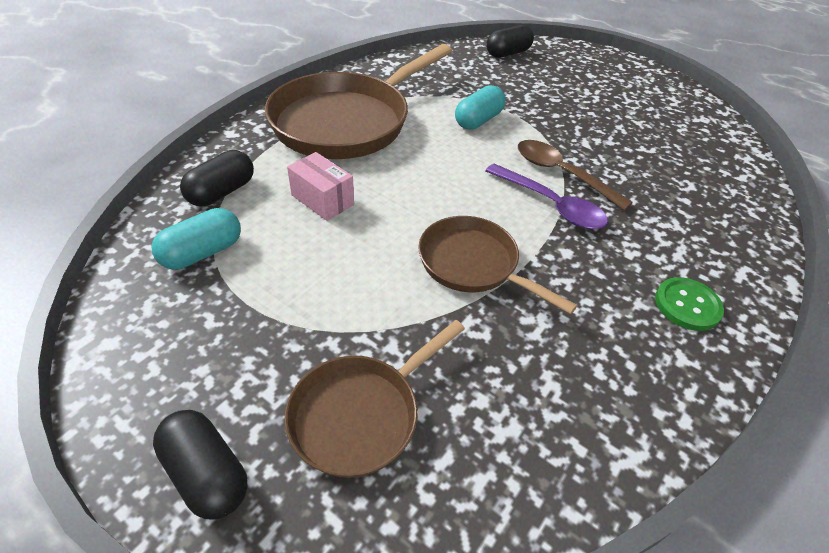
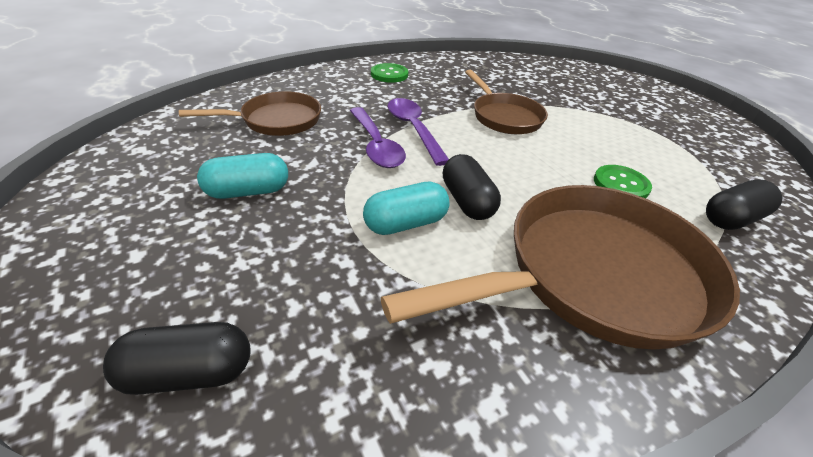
camera: 155 degrees left, 5 degrees down
turquoise capsule [152,208,241,269] -> turquoise capsule moved to [197,153,288,199]
black capsule [153,410,248,519] -> black capsule moved to [443,154,501,220]
brown pan [285,320,465,478] -> brown pan moved to [179,91,321,136]
pink box [287,152,354,221] -> green button [594,165,652,198]
brown spoon [518,140,633,211] -> purple spoon [350,107,406,168]

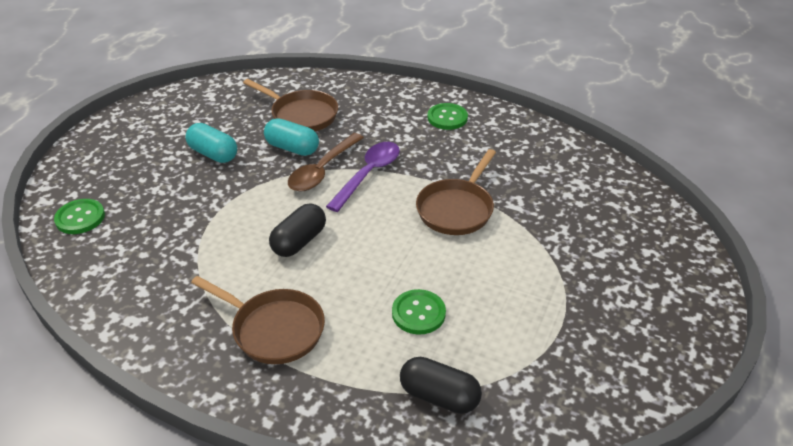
camera: 55 degrees right, 0 degrees up
black capsule [103,322,250,395] -> green button [54,199,105,234]
purple spoon [350,107,406,168] -> brown spoon [288,133,364,191]
turquoise capsule [363,181,450,235] -> turquoise capsule moved to [264,118,319,156]
brown pan [381,185,740,350] -> brown pan [191,276,325,364], size x0.56

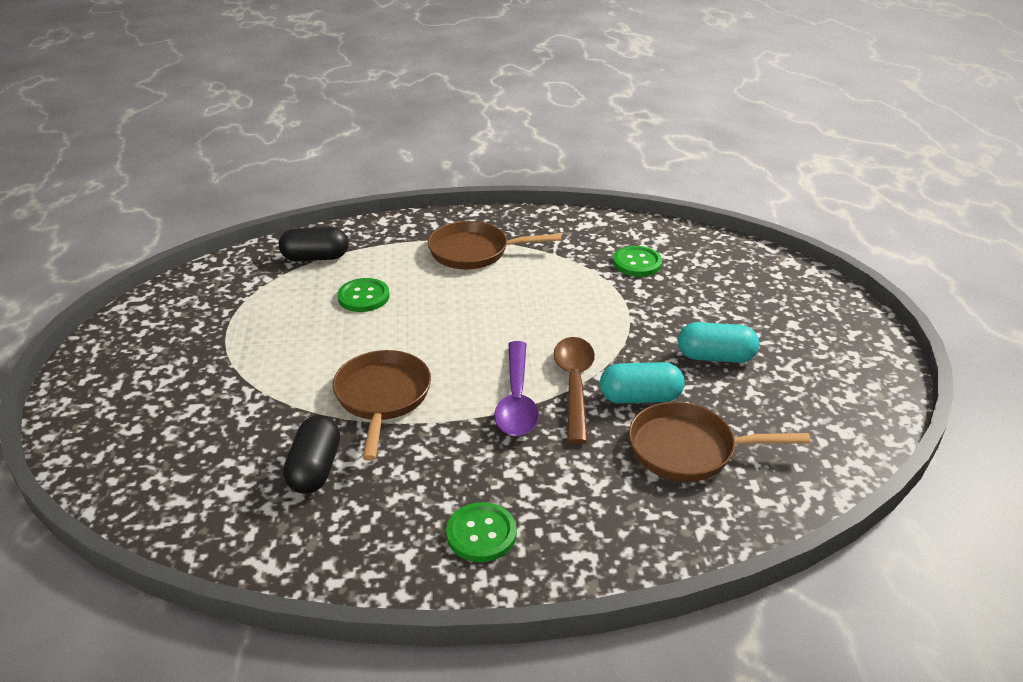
camera: 150 degrees right, 5 degrees down
green button [54,199,105,234] -> green button moved to [613,246,662,277]
black capsule [269,204,326,257] -> black capsule moved to [283,415,340,494]

